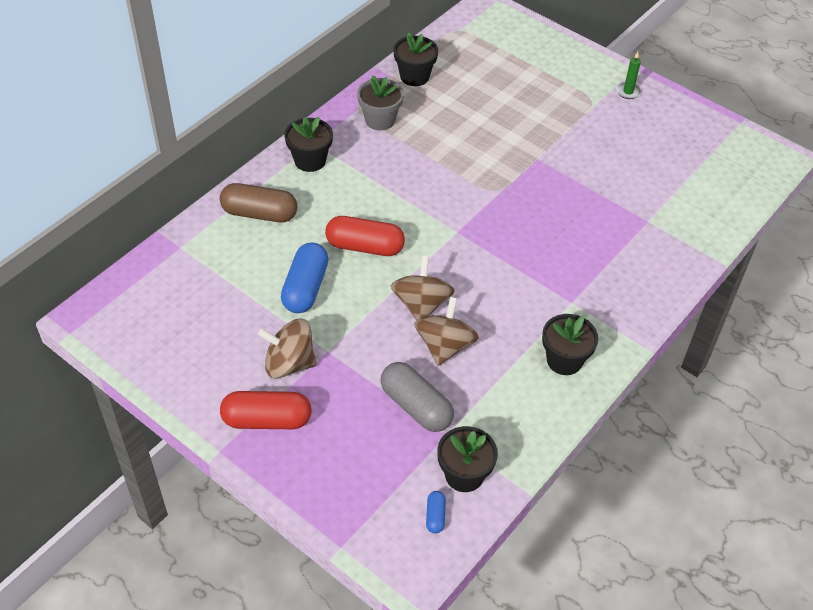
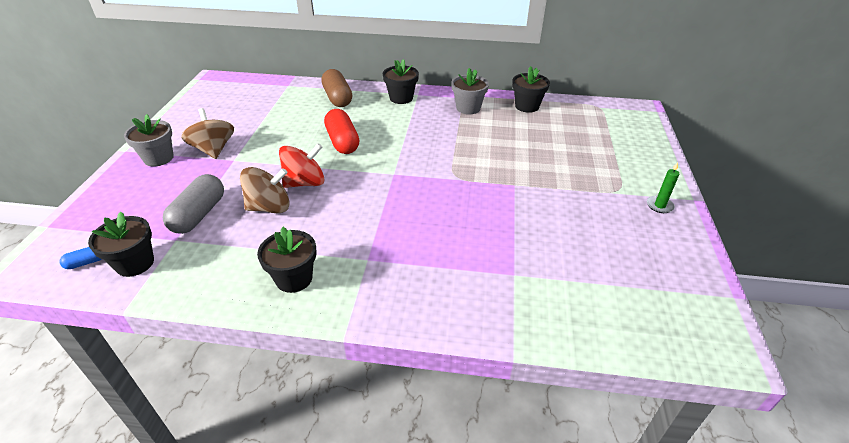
camera: 60 degrees right, 10 degrees down
red capsule [220,391,312,429] -> grey flower pot [124,114,174,167]
blue capsule [281,243,329,313] -> none
brown spinning top [391,256,455,320] -> red spinning top [279,143,325,188]

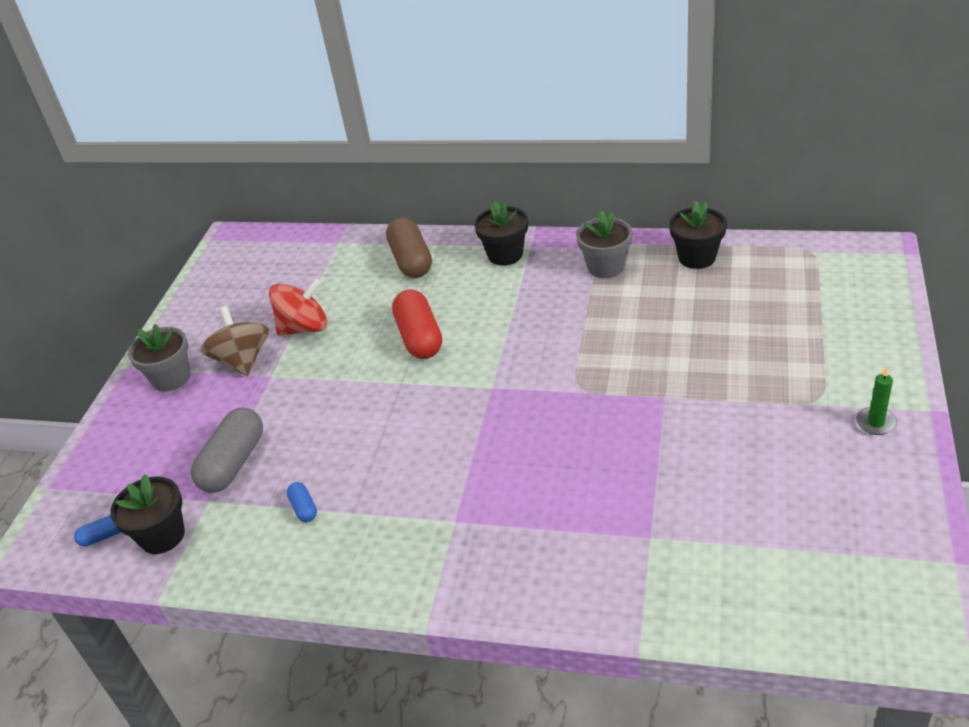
camera: 10 degrees right, 0 degrees up
brown spinning top [240,167,289,214] -> none
black flower pot [257,227,317,293] -> none
red spinning top [279,143,325,188] -> red spinning top moved to [269,279,327,336]
none -> blue capsule [287,482,317,522]

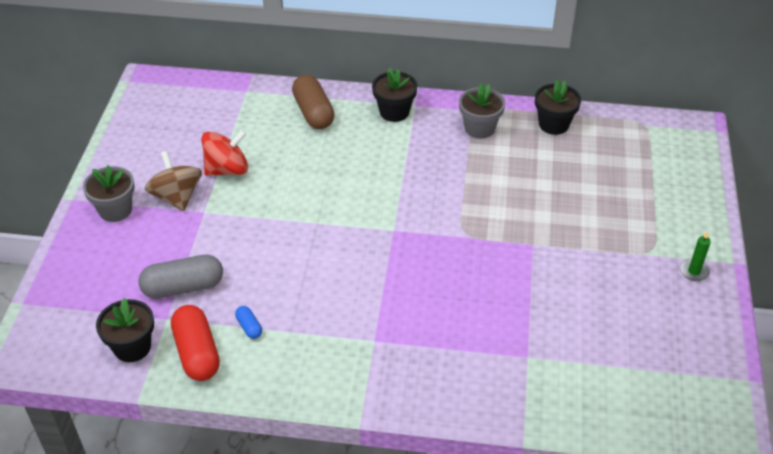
camera: 10 degrees left, 5 degrees up
blue capsule [74,515,121,546] -> none
grey capsule [191,408,263,493] -> grey capsule turned 60 degrees clockwise [138,255,223,299]
red capsule [392,290,442,359] -> red capsule moved to [171,305,220,381]

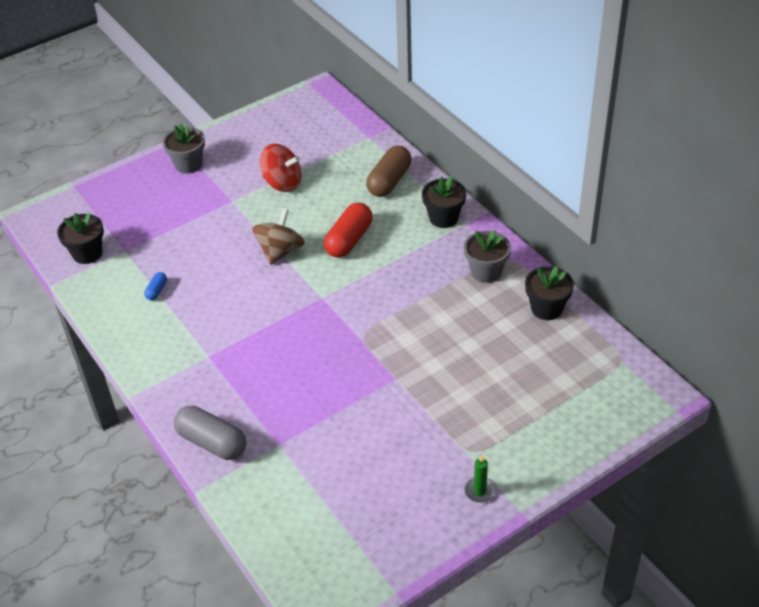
camera: 50 degrees right, 0 degrees up
grey capsule [138,255,223,299] -> grey capsule moved to [174,406,246,460]
brown spinning top [145,151,202,211] -> brown spinning top moved to [252,208,305,265]
red capsule [171,305,220,381] -> red capsule moved to [324,202,373,258]

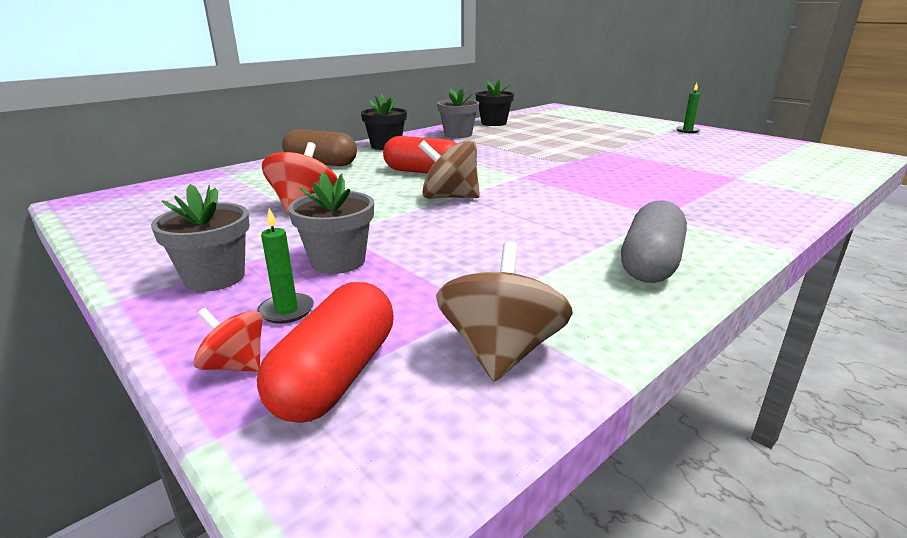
camera: 100 degrees left, 20 degrees down
black flower pot [57,213,104,264] -> brown spinning top [436,242,573,382]
blue capsule [144,272,167,300] -> none
grey capsule [174,406,246,460] -> grey capsule moved to [621,201,687,283]
none -> red spinning top [194,308,263,372]
none -> green candle [257,208,314,324]
none -> red capsule [257,282,394,423]
none -> grey flower pot [288,172,374,274]

